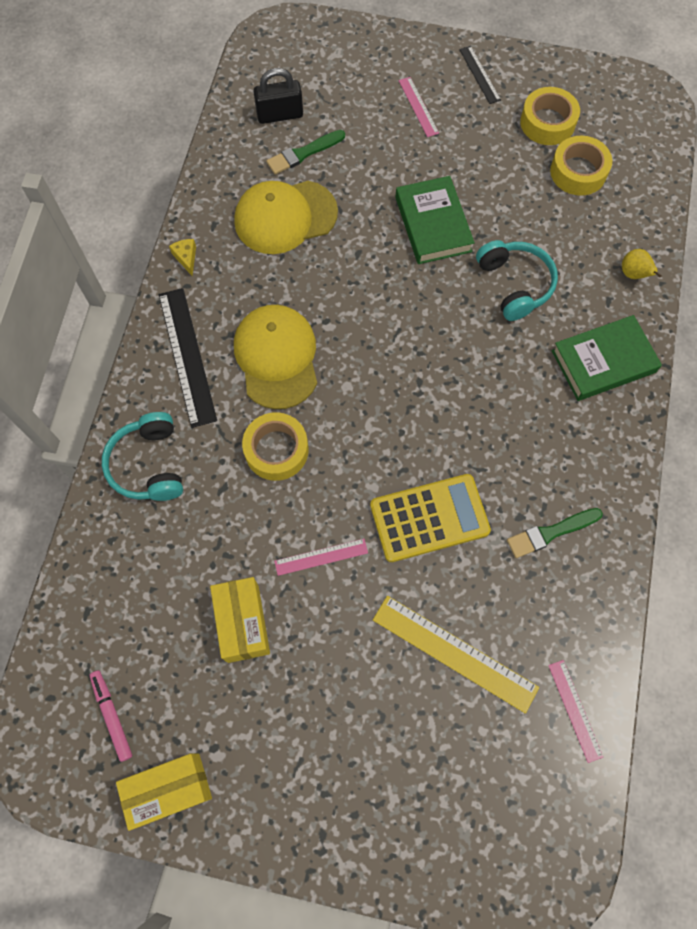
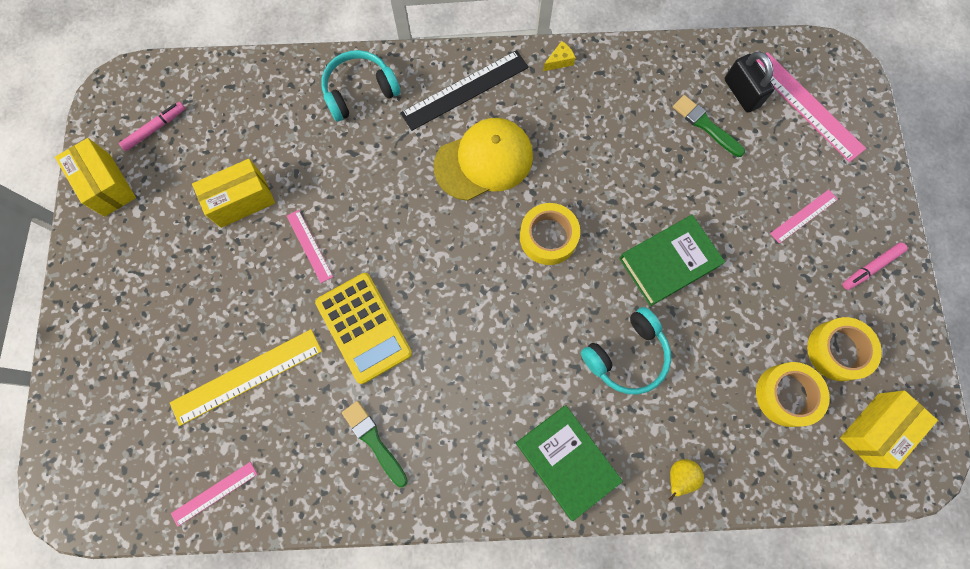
camera: 75 degrees right, 5 degrees up
yellow cap [234,181,338,254] -> none
yellow tape [242,412,308,481] -> yellow tape moved to [520,203,580,265]
yellow ruler [373,596,539,714] -> yellow ruler turned 45 degrees clockwise [170,329,322,426]
black ruler [459,46,501,104] -> pink marker [842,243,908,290]
none -> pink ruler [756,52,866,162]
none -> yellow box [840,390,938,469]

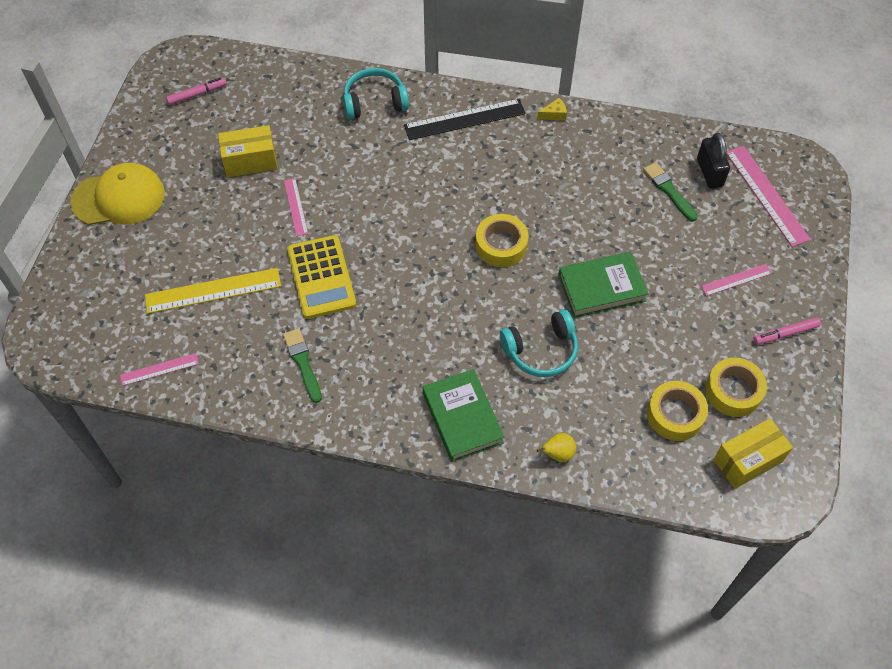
camera: 15 degrees right, 15 degrees down
yellow box [55,138,136,217] -> none
yellow cap [434,118,533,201] -> yellow cap moved to [71,163,165,225]

